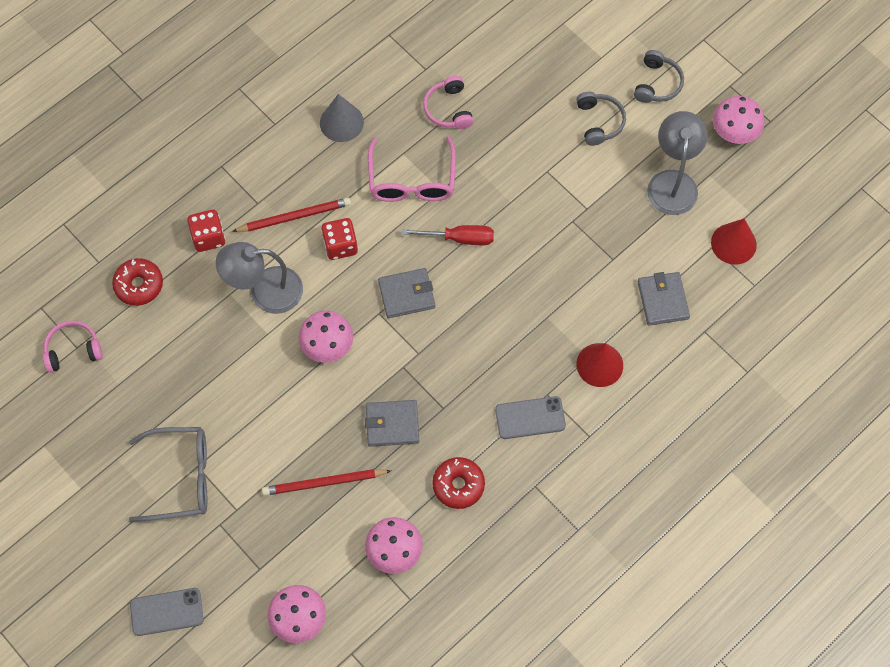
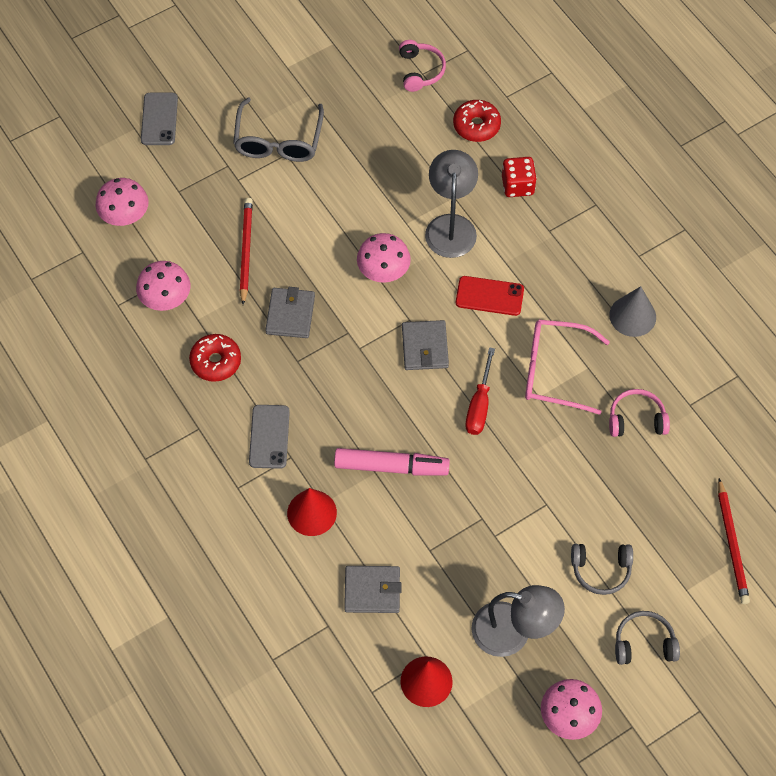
camera: 100 degrees right, 5 degrees down
red pencil [232,197,351,232] -> red pencil moved to [718,478,750,604]
red dice [321,218,358,260] -> red phone [456,276,524,316]
grey headphones [634,50,684,103] -> grey headphones turned 150 degrees clockwise [615,611,680,665]
none -> pink marker [334,448,450,475]

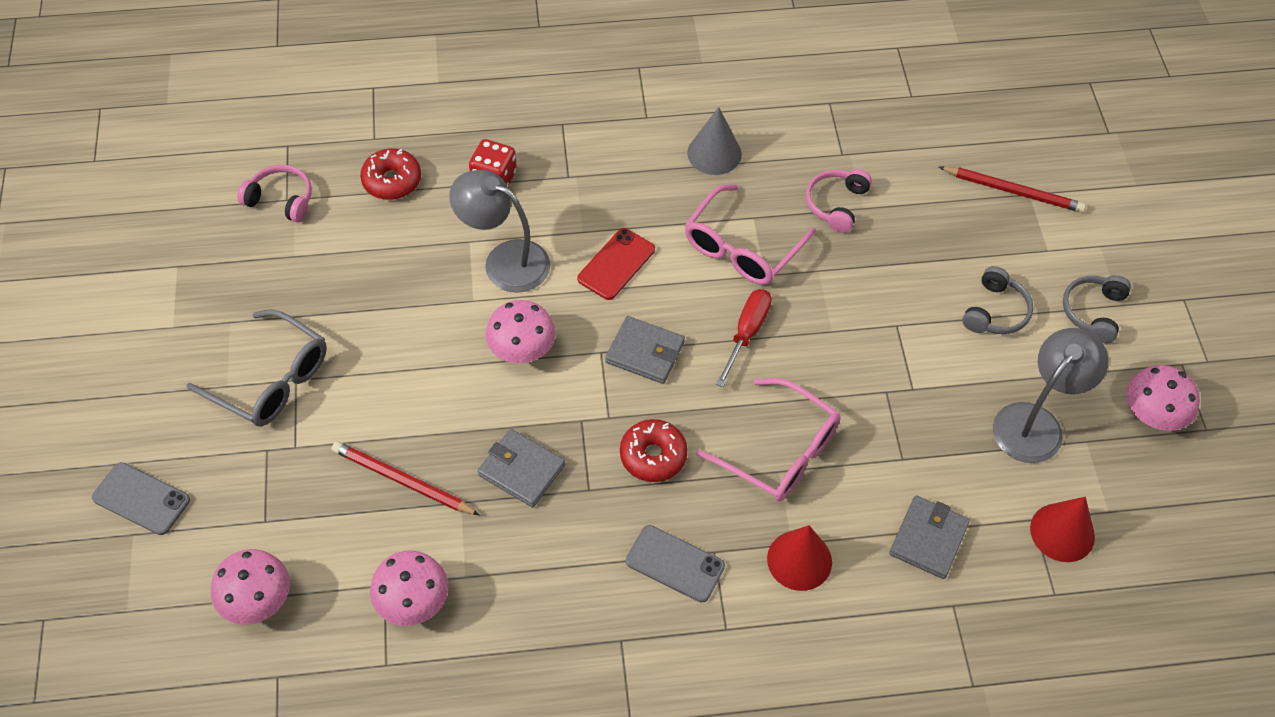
camera: 65 degrees left, 5 degrees down
red donut [189,334,241,382] -> red donut moved to [620,419,688,482]
pink marker [334,448,450,475] -> pink glasses [696,378,840,501]
red screwdriver [465,347,495,435] -> red screwdriver turned 105 degrees counterclockwise [716,289,772,387]

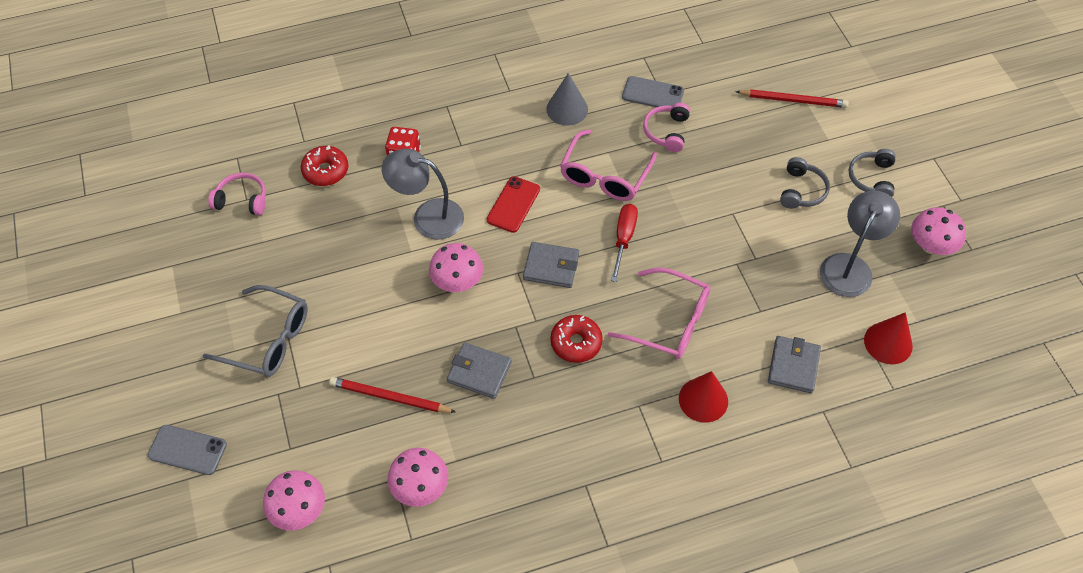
camera: 10 degrees left, 0 degrees up
grey phone [626,525,725,603] -> grey phone moved to [622,76,684,107]

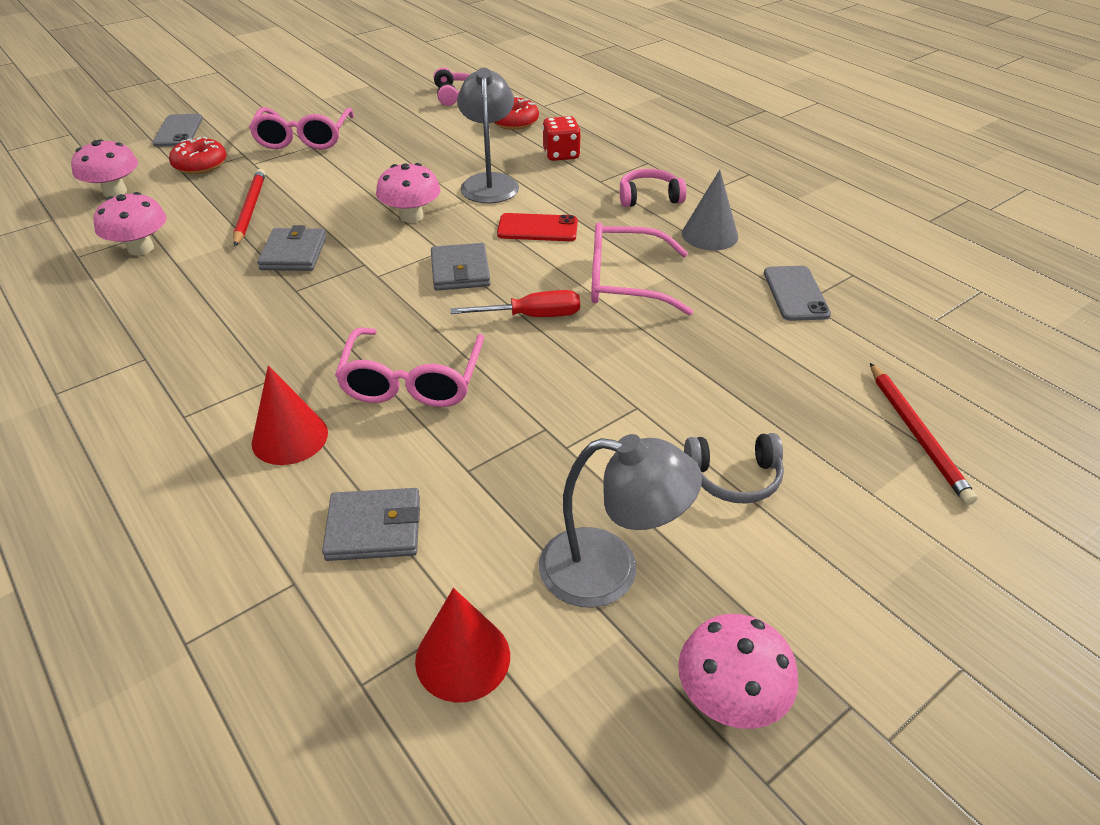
camera: 70 degrees right, 15 degrees down
grey glasses [203,285,308,377] -> pink glasses [249,107,354,150]
red donut [550,315,603,363] -> red donut moved to [169,137,226,174]
pink headphones [643,103,690,152] -> pink headphones moved to [620,169,686,207]
grey headphones [849,149,896,197] -> none

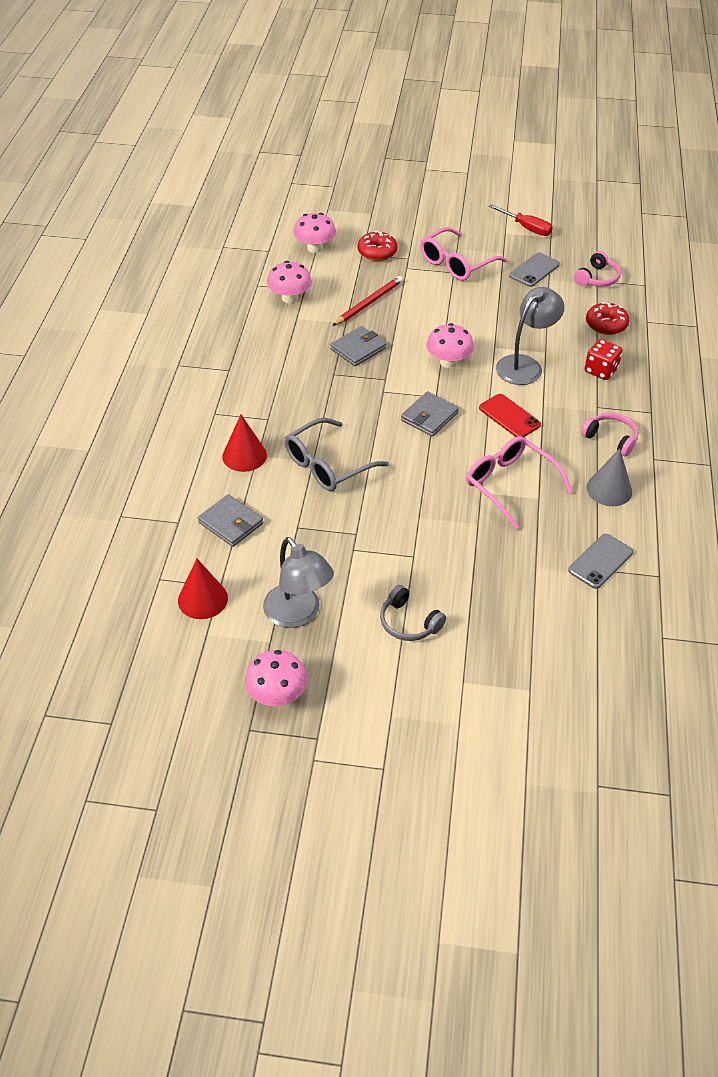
camera: 45 degrees right, 5 degrees up
grey phone [152,114,203,147] -> grey phone moved to [509,253,560,287]
pink glasses [335,328,484,407] -> grey glasses [285,418,389,491]
red screwdriver [451,290,580,317] -> red screwdriver moved to [489,204,553,236]
red pencil [870,363,978,505] -> none

